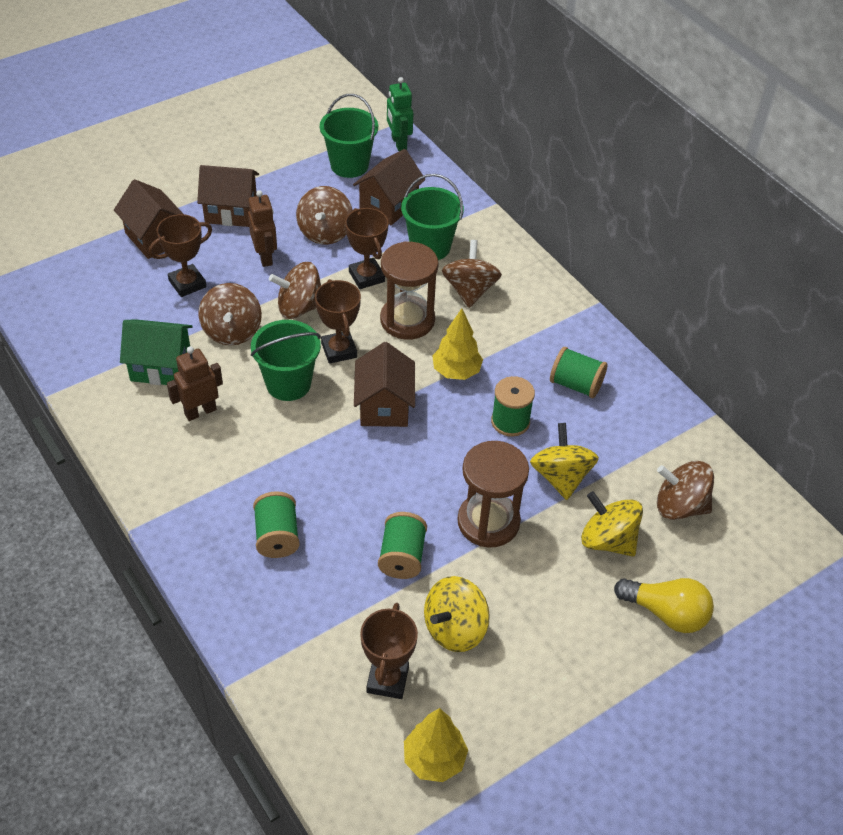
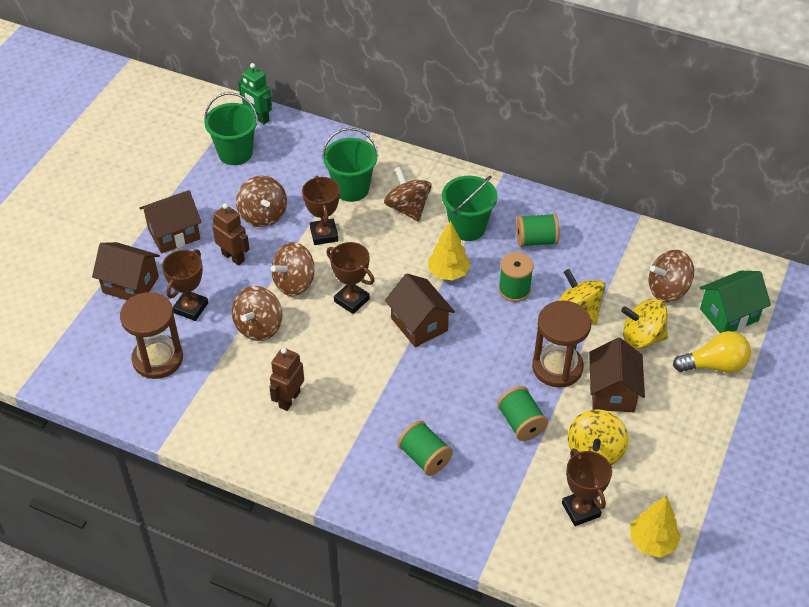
camera: 30 degrees left, 0 degrees up
green house [120,319,192,385] -> green house moved to [700,271,771,333]
brown spinning top [198,283,262,345] -> brown spinning top turned 60 degrees clockwise [232,286,282,341]
green bucket [251,320,321,401] -> green bucket moved to [442,176,498,241]
brown trophy [345,208,389,289] -> brown trophy turned 45 degrees clockwise [302,176,340,245]
brown house [353,149,426,225] -> brown house moved to [589,338,645,412]
brown hourglass [380,241,439,340] -> brown hourglass moved to [120,292,183,379]

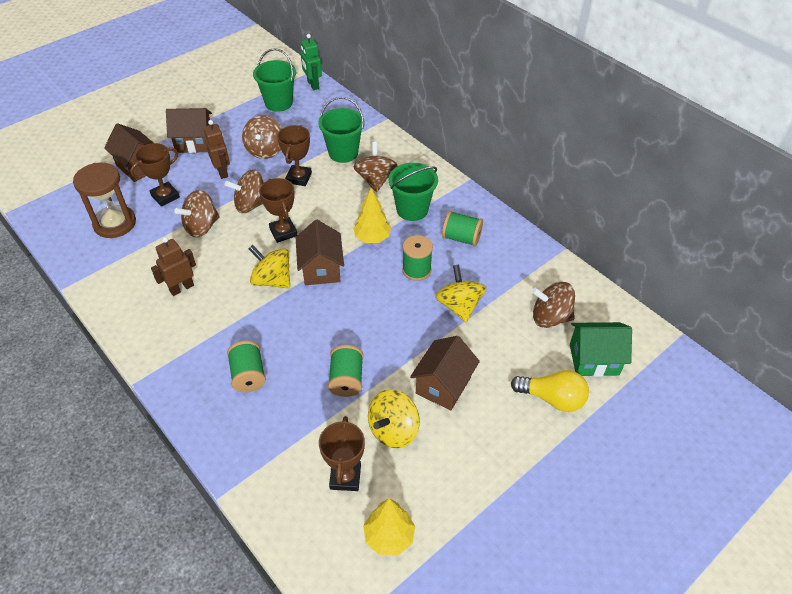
camera: 25 degrees right, 0 degrees up
brown hourglass [532,301,591,388] -> none
yellow spinning top [621,299,668,349] -> yellow spinning top moved to [248,245,290,288]

